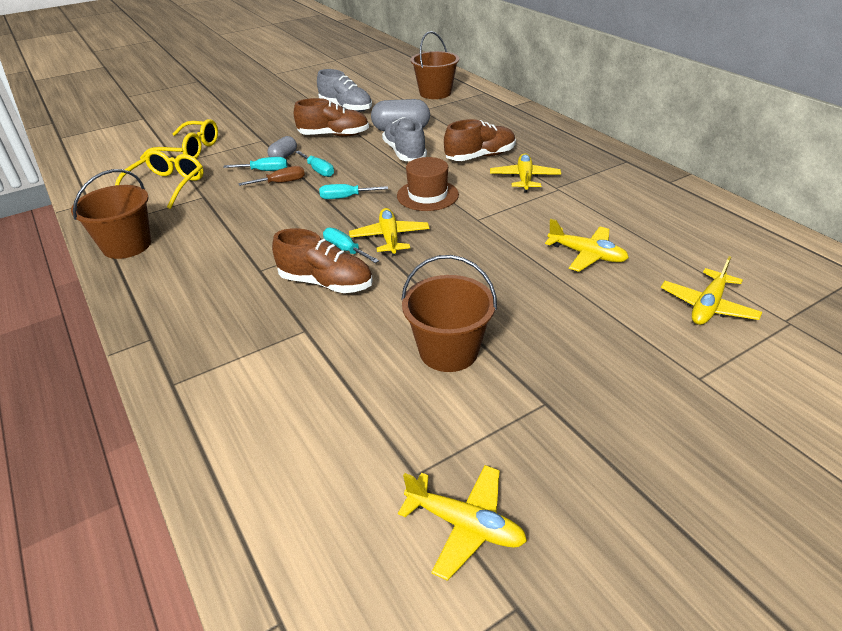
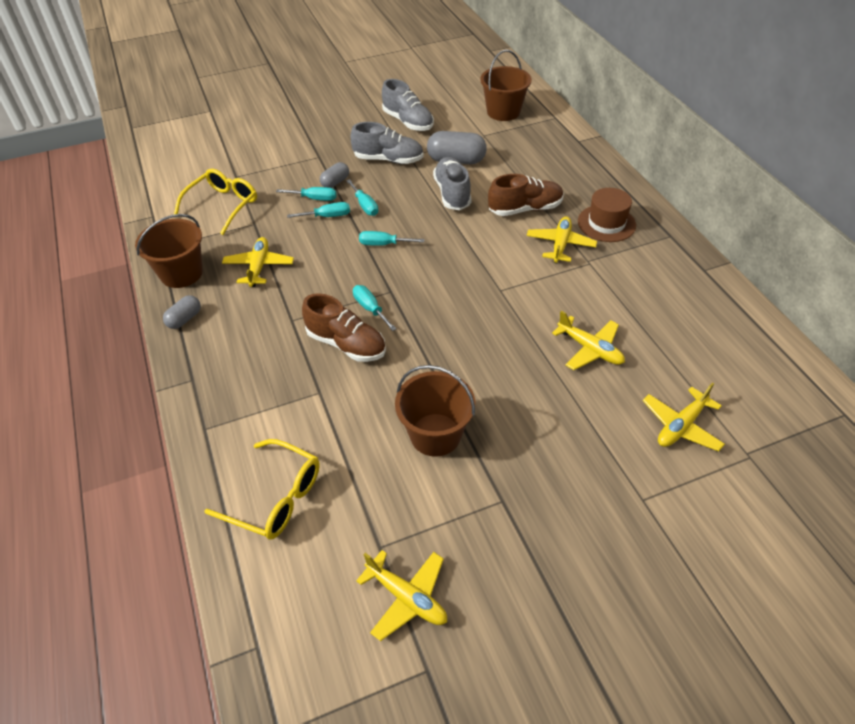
camera: 10 degrees right, 10 degrees up
yellow glasses [140,119,218,159] -> yellow glasses moved to [204,439,320,540]
brown screwdriver [238,166,305,186] -> turquoise screwdriver [287,202,350,218]
brown shoe [294,98,369,137] -> grey shoe [351,122,424,164]
yellow plane [349,208,430,256] -> yellow plane moved to [222,237,294,287]
brown hat [397,157,459,211] -> brown hat moved to [578,188,636,242]
none -> grey capsule [163,295,201,329]

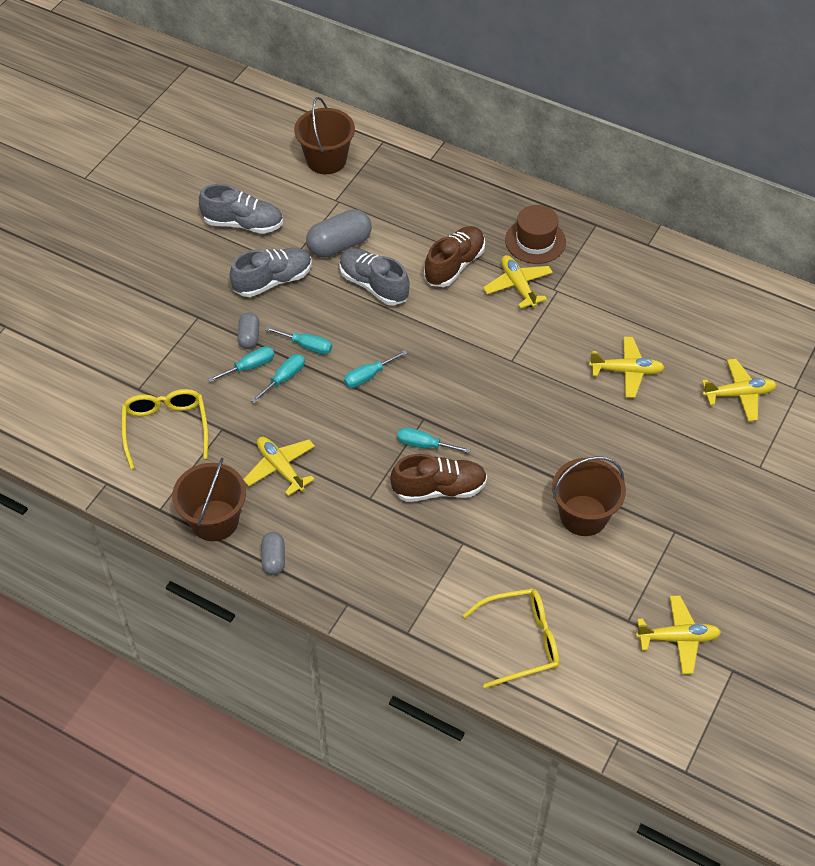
camera: 40 degrees left, 5 degrees up
yellow plane [643,382,725,451] -> yellow plane turned 105 degrees counterclockwise [702,359,777,421]

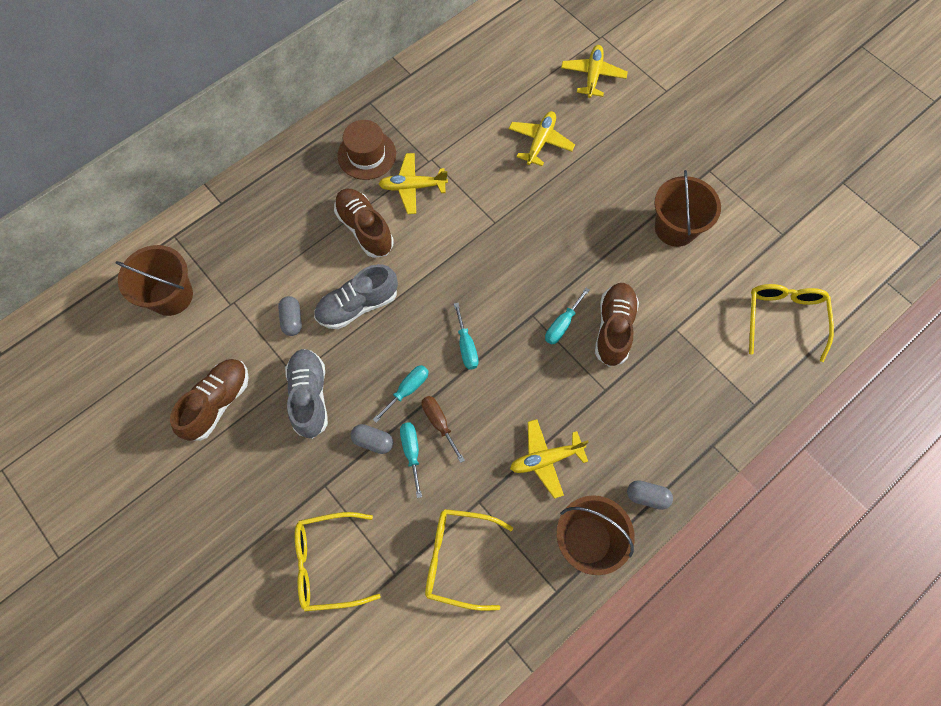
camera: 70 degrees left, 15 degrees up
grey shoe [199,184,283,234] -> brown shoe [170,359,249,441]
turquoise screwdriver [251,354,305,403] -> brown screwdriver [421,396,465,463]
grey capsule [306,209,372,258] -> grey capsule [278,296,302,336], size x0.57
yellow plane [636,595,721,674] -> none
none -> yellow glasses [295,512,381,612]

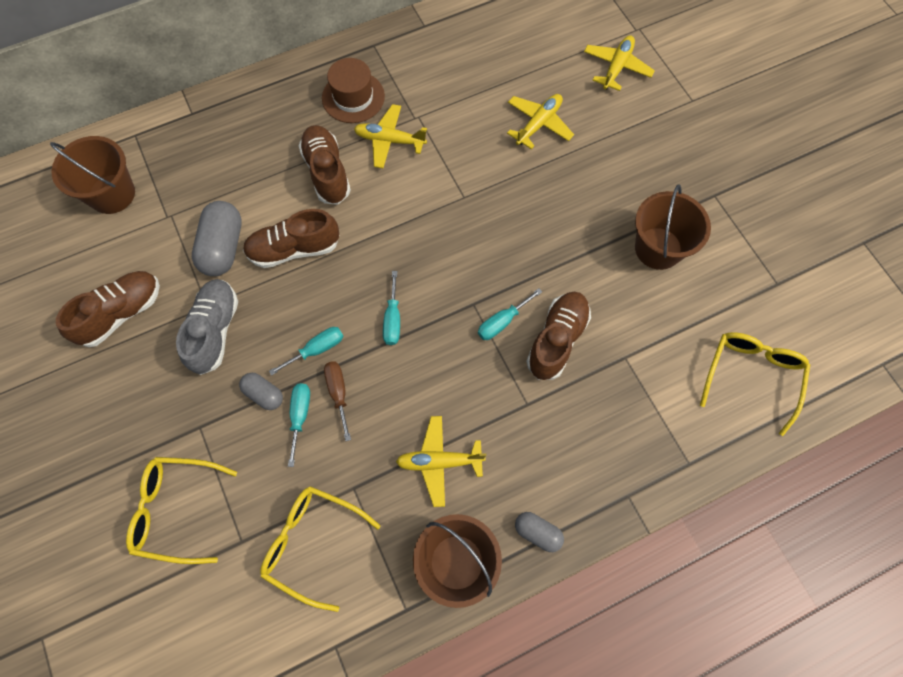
camera: 15 degrees right, 0 degrees up
grey capsule [278,296,302,336] -> grey capsule [192,201,242,276], size x1.76
grey shoe [314,264,398,329] -> brown shoe [243,209,339,268]

